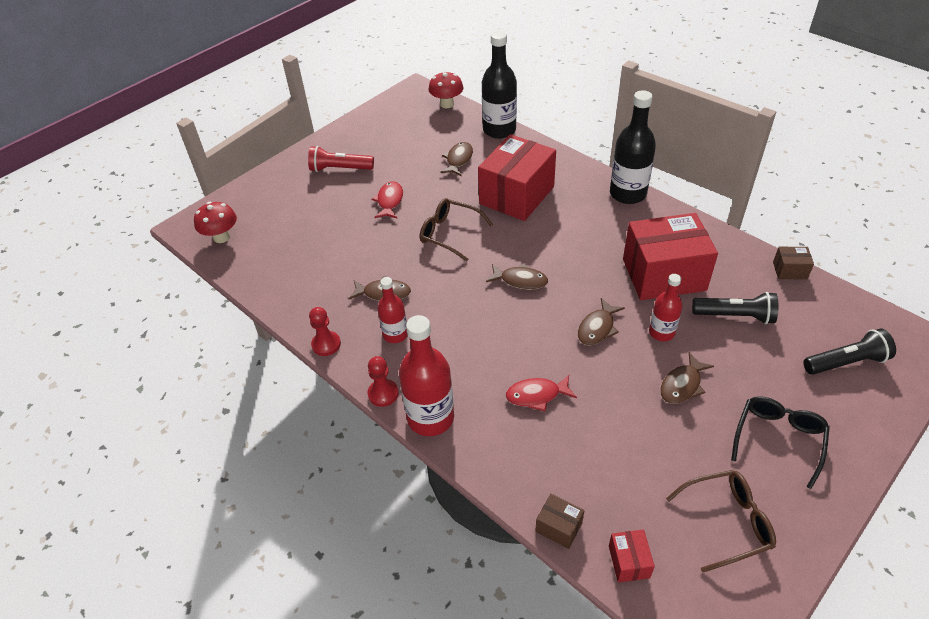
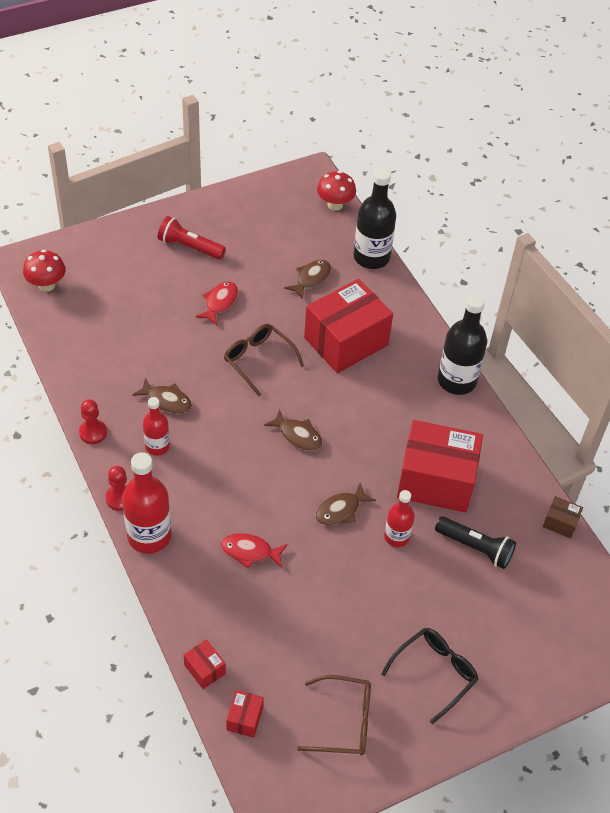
camera: 15 degrees right, 5 degrees up
brown box [536,494,584,549] -> red box [184,639,226,689]
brown fish [660,352,714,404] -> none
black flashlight [803,328,896,375] -> none

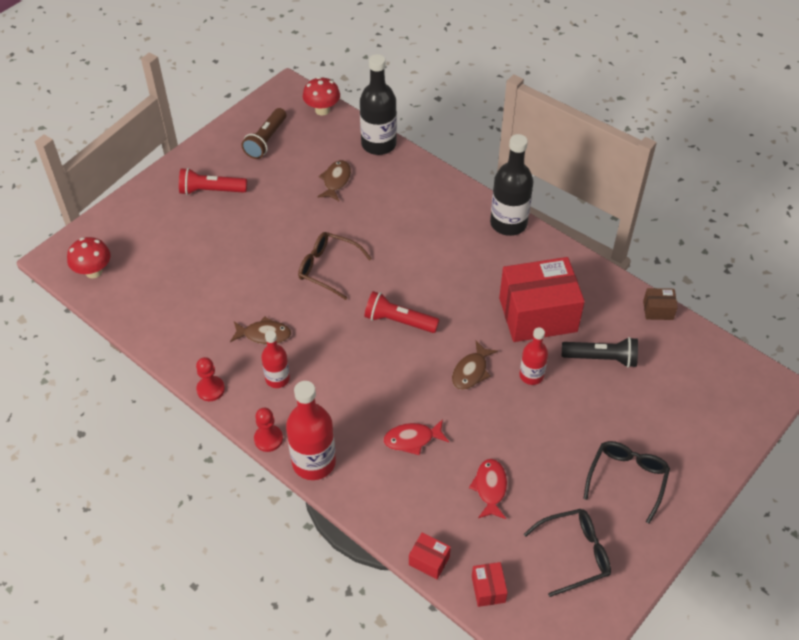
camera: 20 degrees left, 0 degrees up
red fish [196,281,238,325] -> red fish moved to [469,459,507,519]
brown fish [264,409,322,451] -> red flashlight [364,291,439,333]
brown glasses [297,675,371,755] -> black glasses [524,509,611,597]
red box [304,279,393,373] -> none
none -> brown flashlight [241,108,286,159]

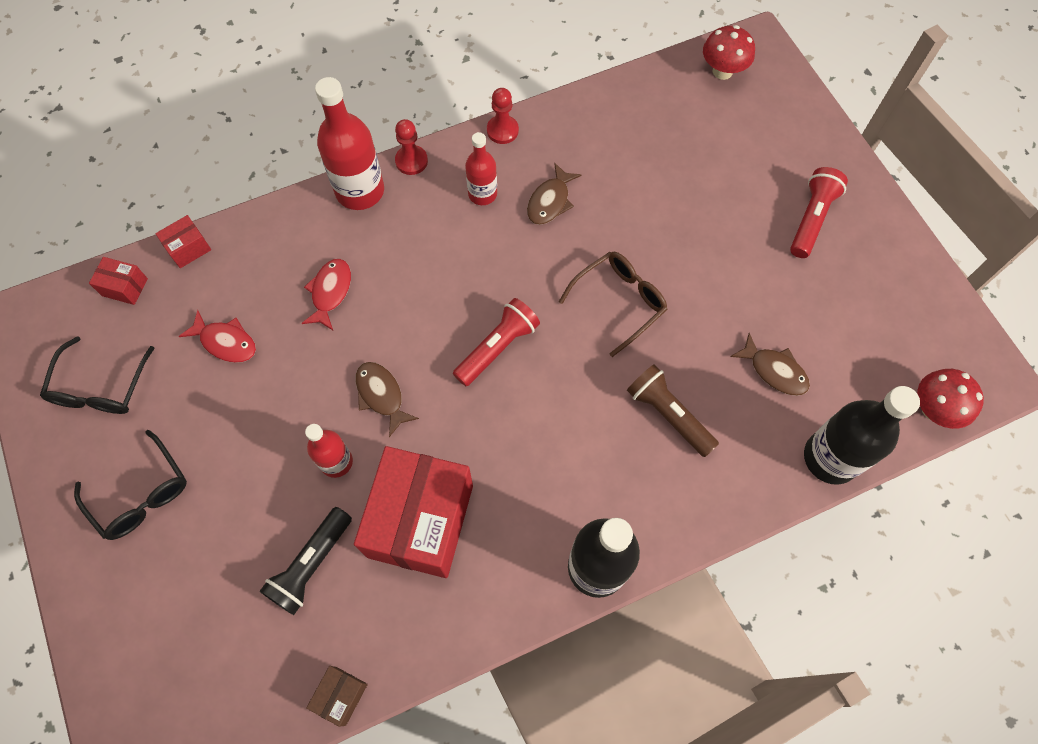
camera: 115 degrees right, 15 degrees up
brown flashlight [241,108,286,159] -> brown flashlight moved to [627,364,719,457]

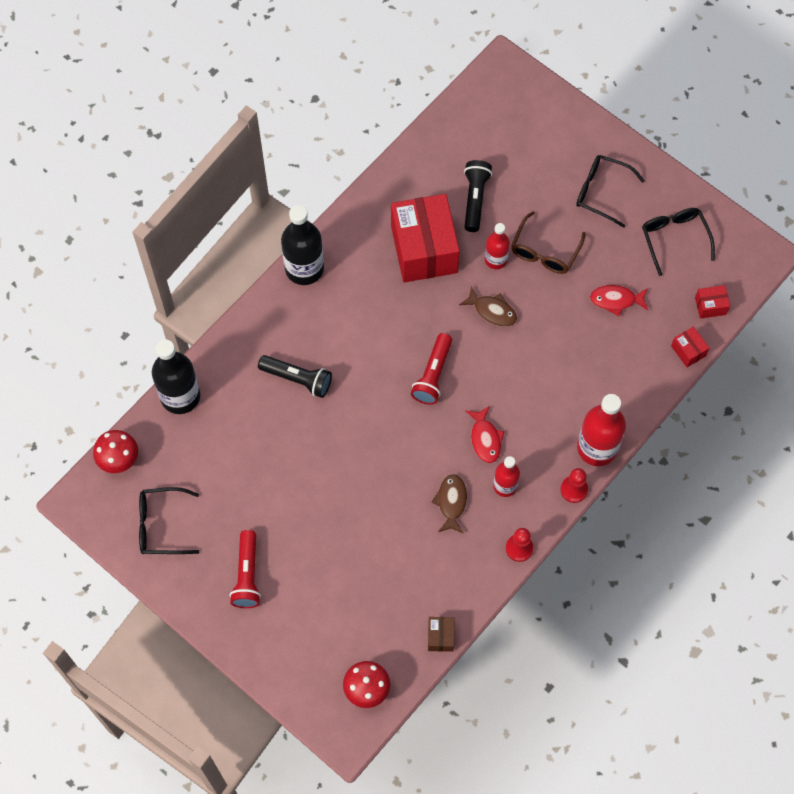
camera: 155 degrees right, 0 degrees up
red box [155,215,211,268] -> red box turned 60 degrees counterclockwise [671,326,709,367]
red fish [302,259,351,330] -> red fish moved to [466,406,505,463]
brown box [306,666,368,727] -> brown box moved to [428,617,454,652]
brown glasses [559,252,668,357] -> brown glasses moved to [511,211,586,274]
brown flashlight [627,364,719,457] -> black flashlight [258,355,332,398]
brown fish [730,333,810,396] -> none
none -> black glasses [139,487,199,554]

